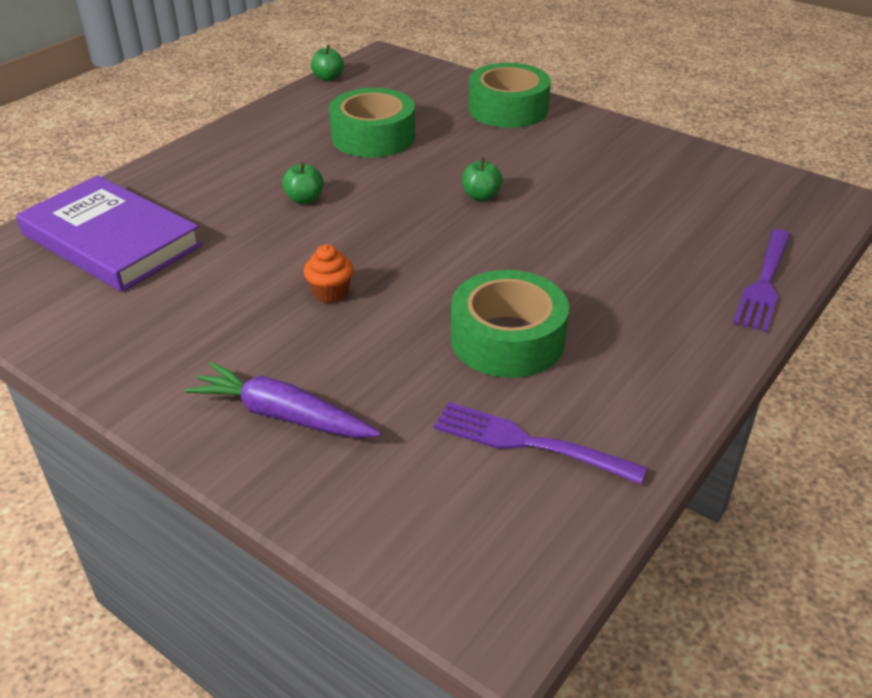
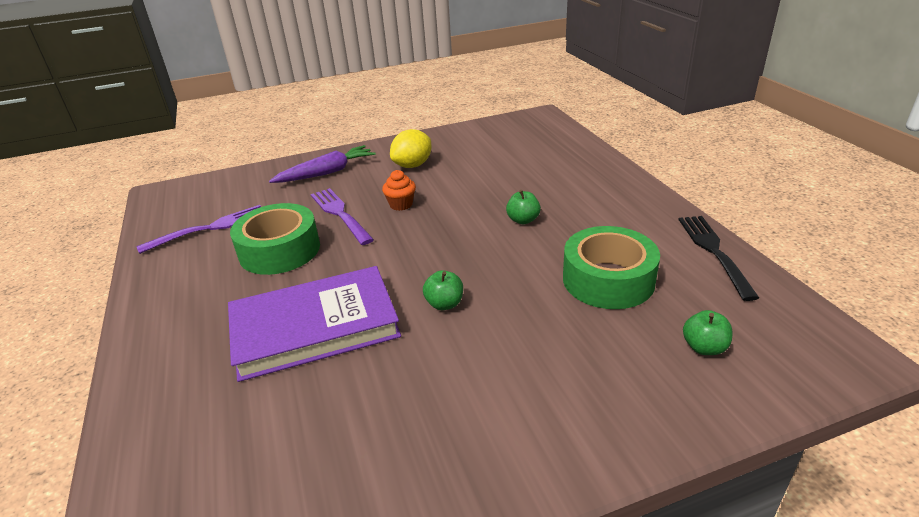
camera: 125 degrees right, 5 degrees down
purple book [16,175,202,292] -> purple book moved to [228,266,401,382]
green apple [311,45,344,81] -> green apple moved to [683,310,733,355]
green tape [468,63,551,128] -> none
purple fork [733,229,791,332] -> purple fork moved to [311,188,374,245]
none -> yellow lemon [390,129,432,168]
none -> black fork [678,216,759,301]

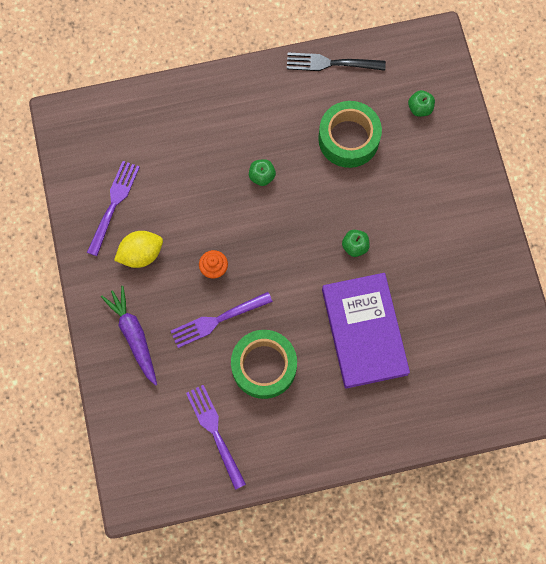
camera: 85 degrees left, 40 degrees up
yellow lemon [390,129,432,168] -> yellow lemon turned 75 degrees counterclockwise [114,231,163,268]
none -> purple fork [87,161,140,256]

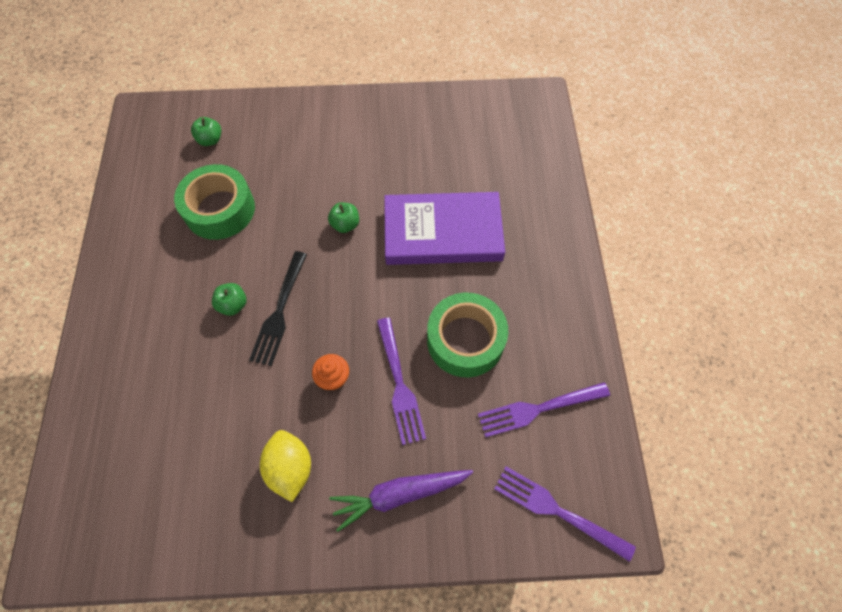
camera: 80 degrees left, 10 degrees down
purple fork [87,161,140,256] -> purple fork moved to [494,466,636,562]
black fork [287,52,386,71] -> black fork moved to [249,251,307,366]

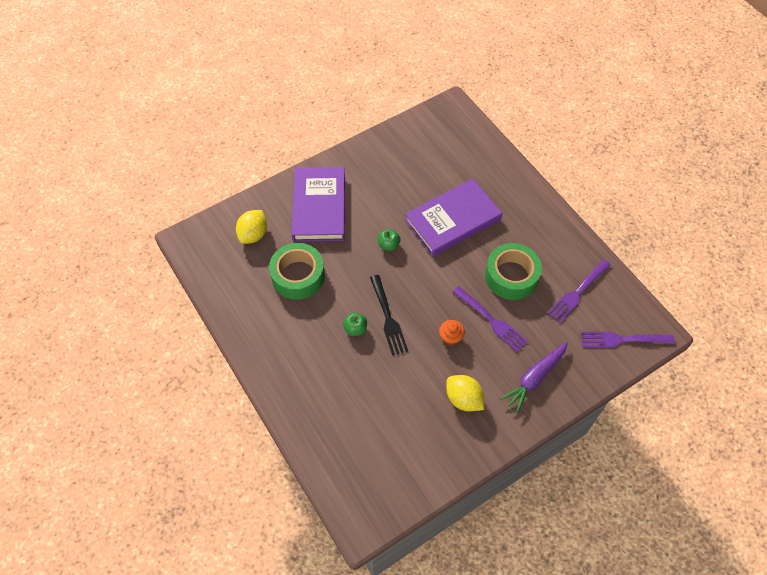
camera: 30 degrees left, 5 degrees down
green apple [191,117,221,146] -> yellow lemon [236,210,267,244]
none -> purple book [291,167,345,242]

